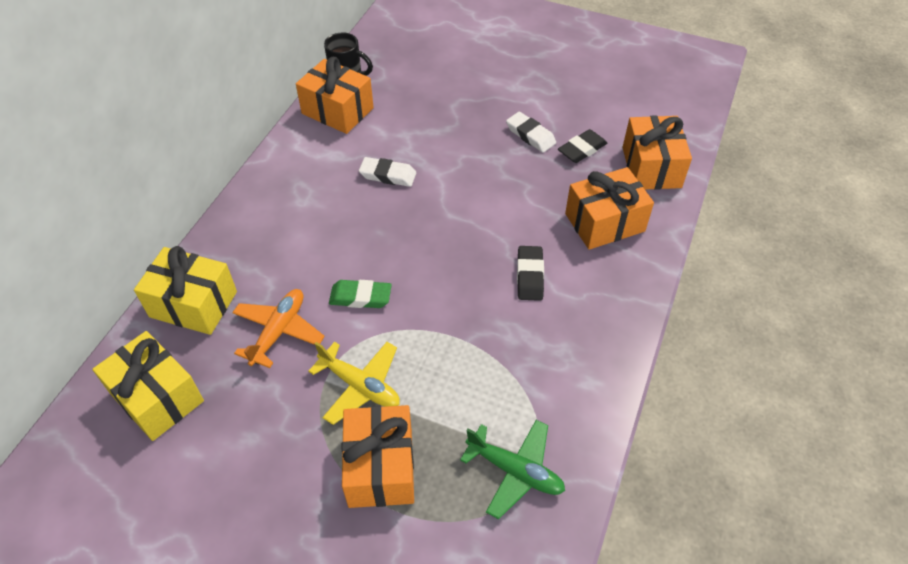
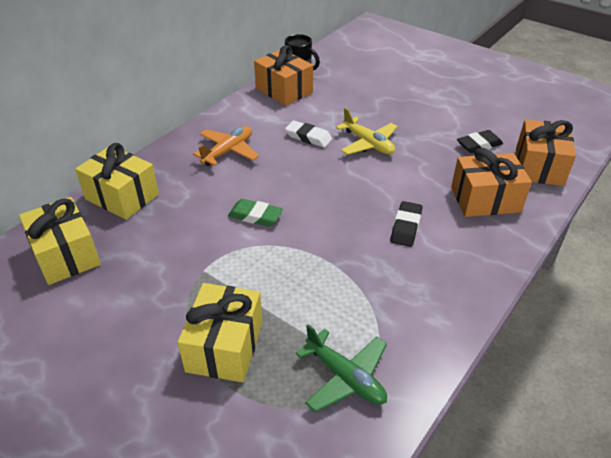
camera: 15 degrees right, 10 degrees down
orange plane [232,289,325,368] -> orange plane moved to [193,126,259,166]
yellow plane [308,342,400,425] -> yellow plane moved to [336,108,398,155]
orange gift [341,405,414,508] -> yellow gift [178,283,263,382]
white eraser [506,112,556,153] -> none

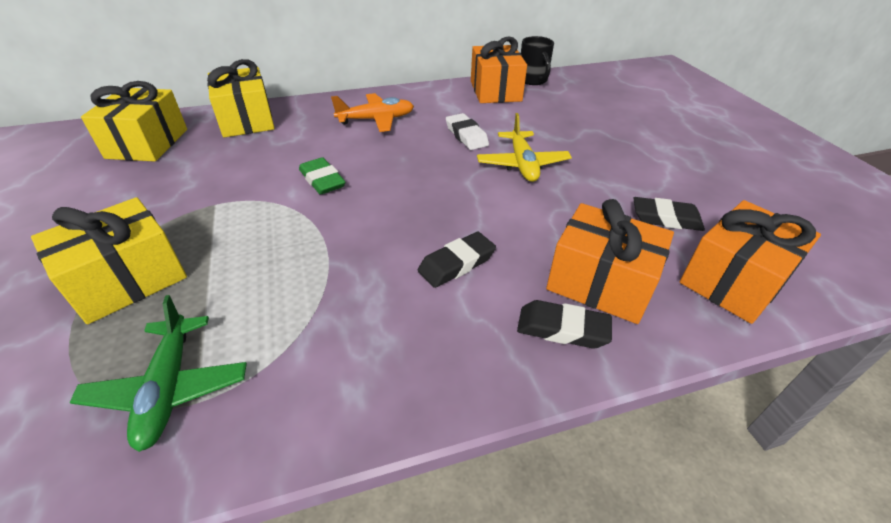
camera: 35 degrees right, 0 degrees up
none -> black eraser [517,300,612,349]

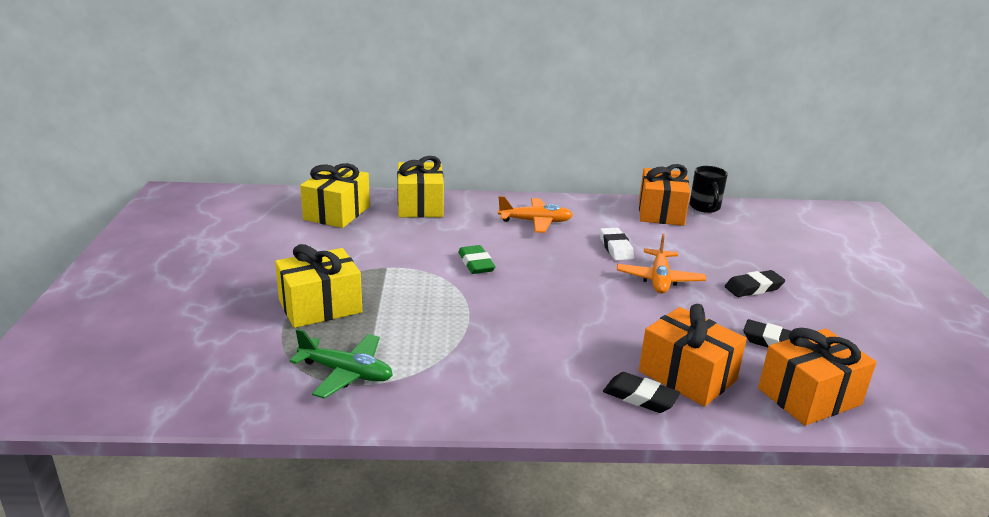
camera: 15 degrees right, 15 degrees down
green plane [70,295,247,452] -> green plane turned 75 degrees counterclockwise [290,329,393,399]
black eraser [418,232,496,288] -> black eraser moved to [725,270,785,297]
yellow plane [477,113,572,182] -> orange plane [617,233,706,294]

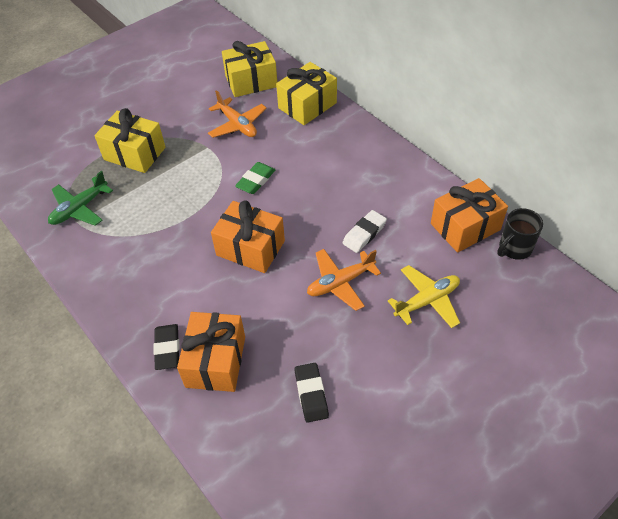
camera: 55 degrees right, 25 degrees up
green plane [290,329,393,399] -> green plane turned 60 degrees clockwise [48,171,113,226]
orange plane [498,196,573,233] -> orange plane moved to [208,90,266,138]
black eraser [725,270,785,297] -> none
orange gift [758,328,876,426] -> orange gift moved to [211,200,285,273]
none -> yellow plane [388,265,460,328]

